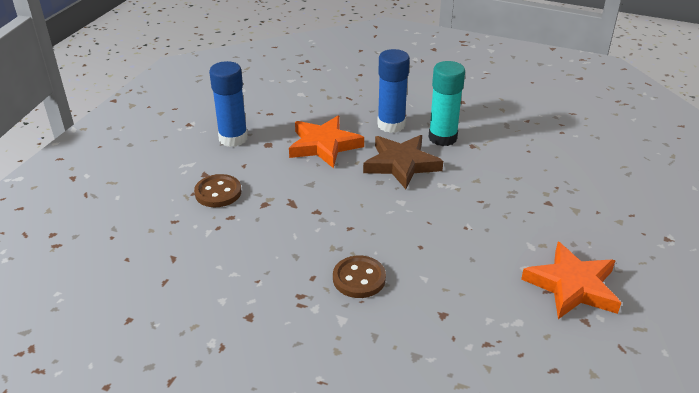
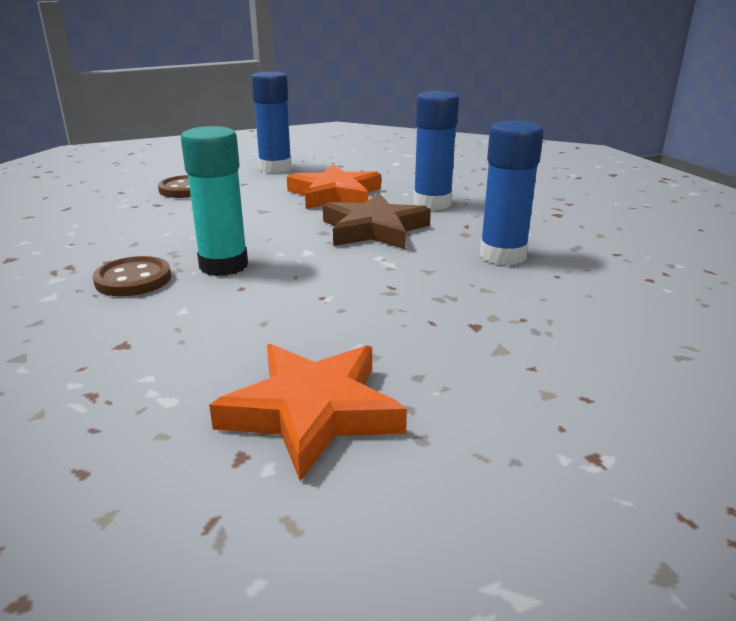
camera: 45 degrees right, 10 degrees down
turquoise glue stick [429,61,465,146] -> turquoise glue stick moved to [181,126,248,276]
none -> blue glue stick [480,120,544,266]

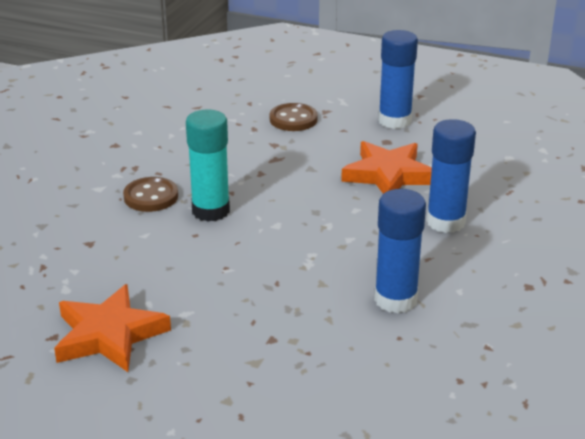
camera: 45 degrees right, 5 degrees up
brown star [323,193,431,249] -> none

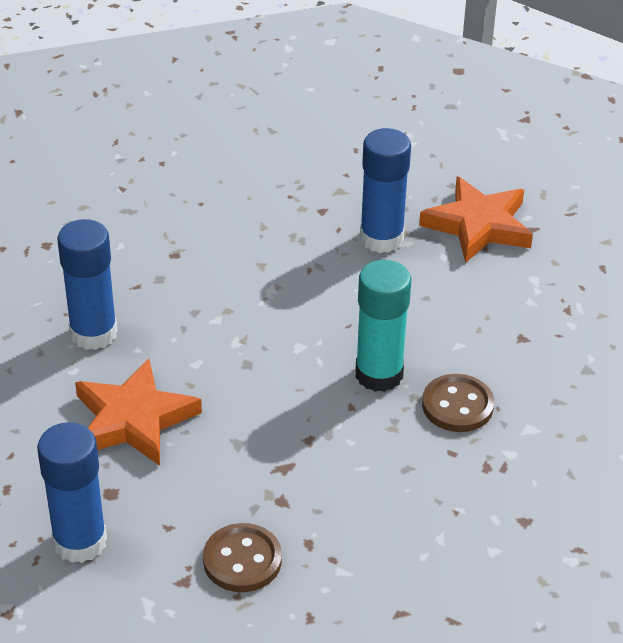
camera: 175 degrees left, 10 degrees up
blue glue stick [374,189,426,313] -> blue glue stick moved to [360,128,411,253]

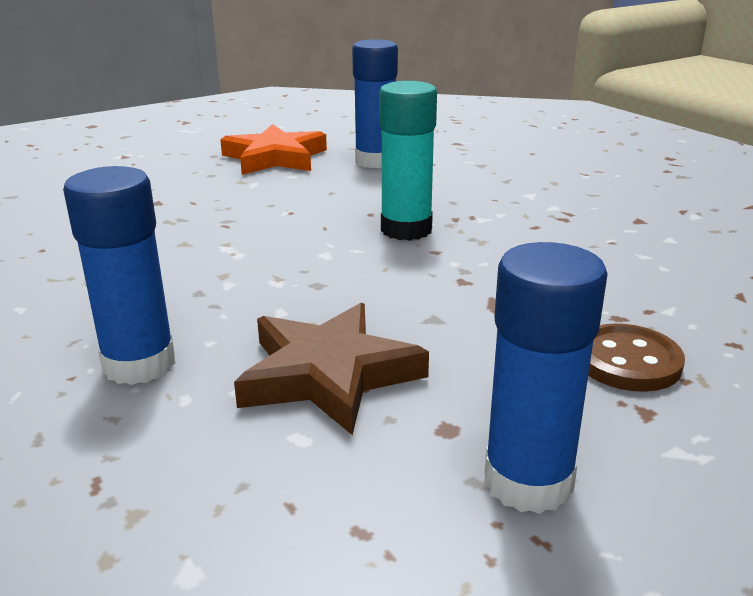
camera: 60 degrees left, 15 degrees down
orange star [75,359,202,466] -> brown star [234,303,429,435]
blue glue stick [360,128,411,253] -> blue glue stick moved to [352,39,398,168]
brown button [422,374,494,432] -> none

